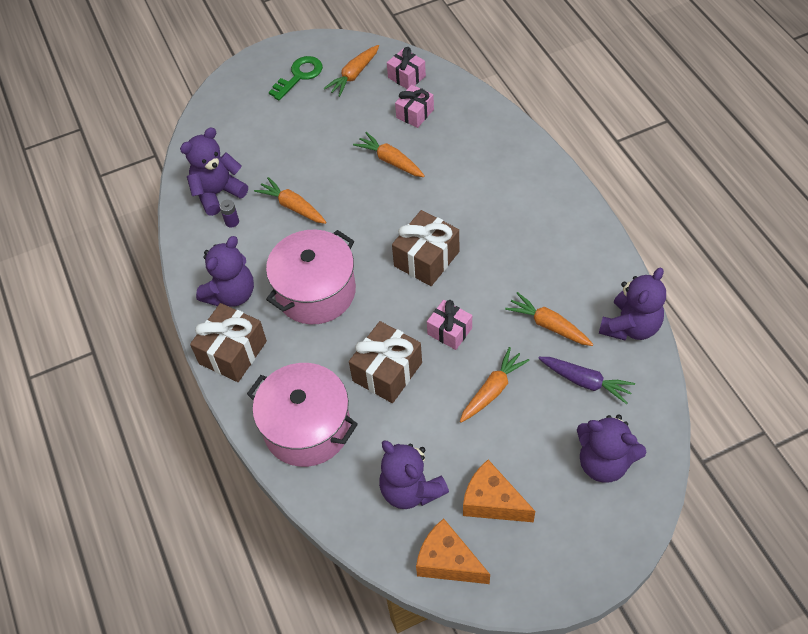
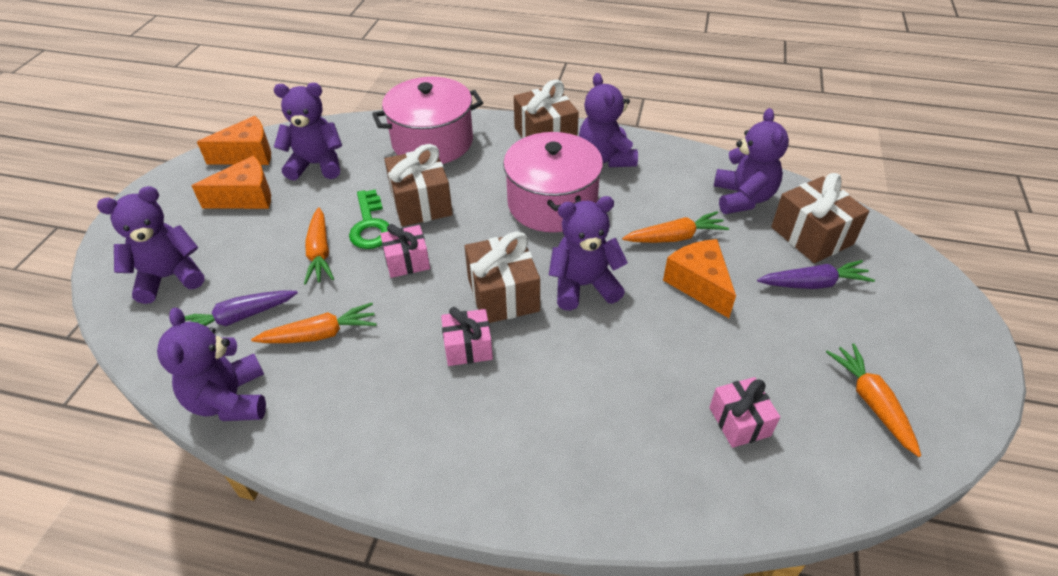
camera: 125 degrees right, 10 degrees down
purple battery [220,200,239,228] -> none
green key [269,56,323,100] -> green key moved to [349,189,390,249]
orange carrot [353,132,425,177] -> none
pink gift [387,47,426,89] -> pink gift moved to [441,307,493,366]
none -> purple teddy bear [549,196,628,310]
none -> orange cheese [663,239,736,318]
none -> purple carrot [757,260,875,289]
none -> brown gift [771,173,869,263]

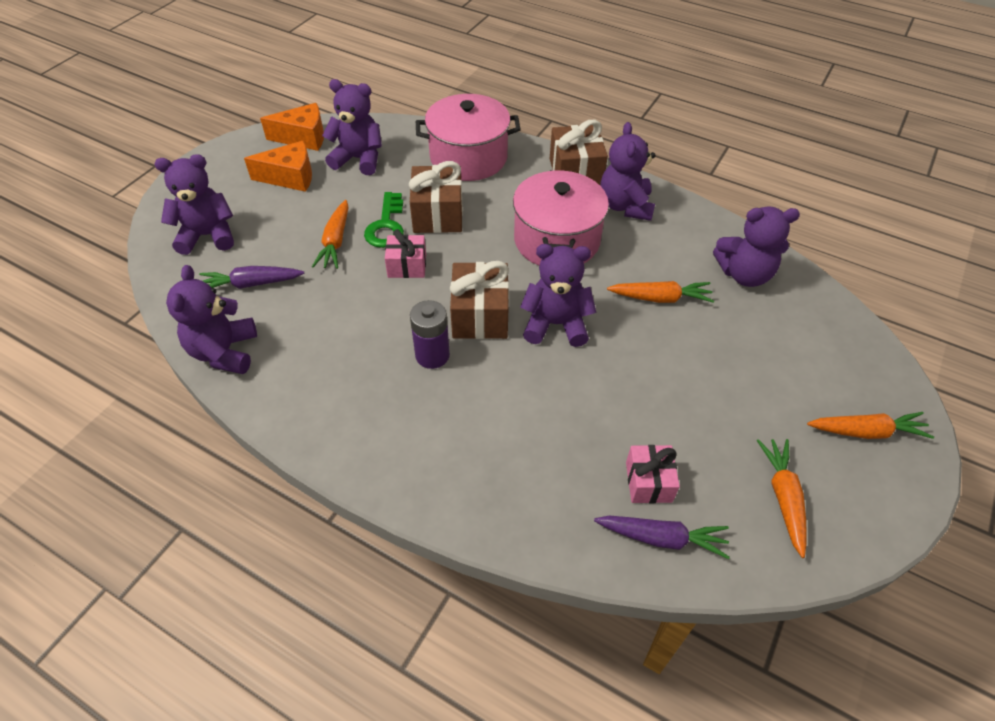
camera: 15 degrees right, 5 degrees up
orange carrot [251,303,377,343] -> orange carrot moved to [807,412,934,439]
pink gift [441,307,493,366] -> purple battery [410,300,450,369]
orange cheese [663,239,736,318] -> none
purple teddy bear [714,108,789,214] -> purple teddy bear turned 75 degrees clockwise [713,206,800,287]
purple carrot [757,260,875,289] -> purple carrot moved to [594,516,730,559]
brown gift [771,173,869,263] -> none

